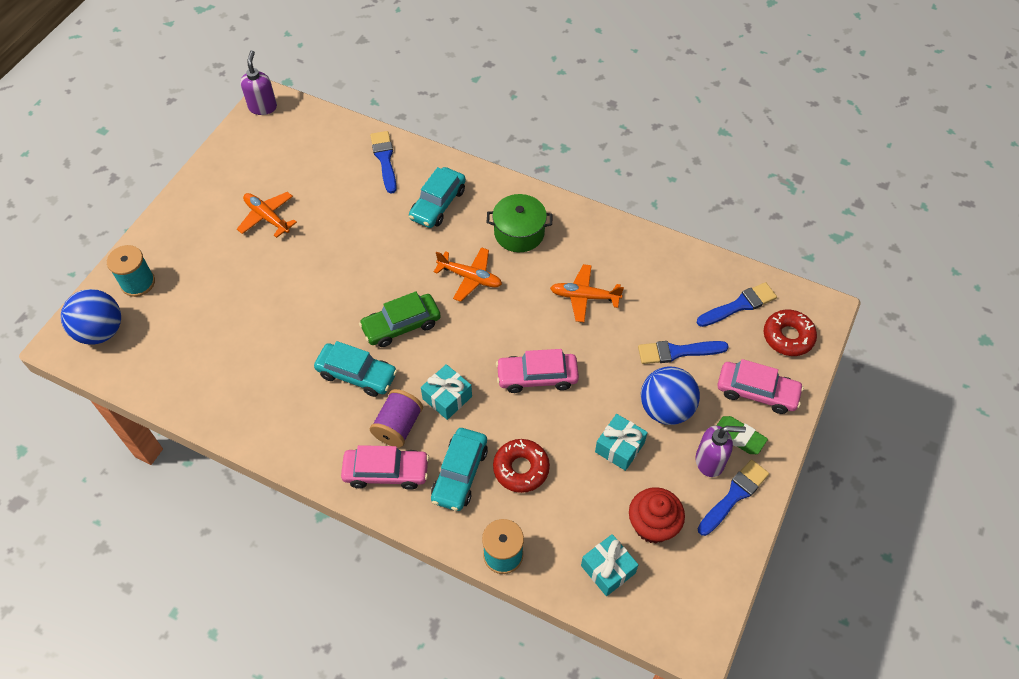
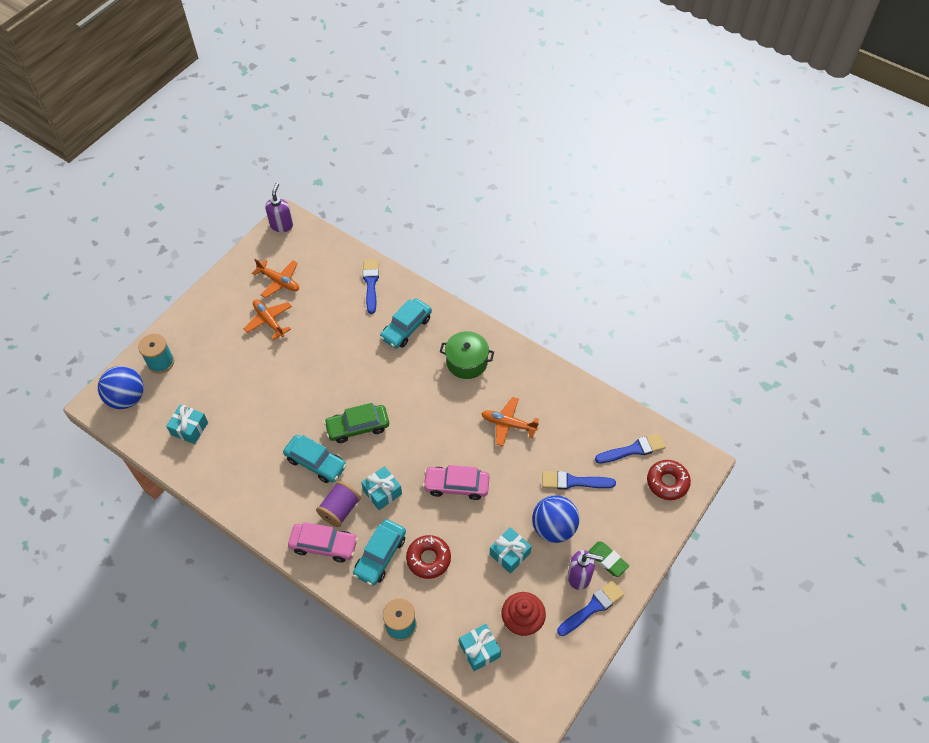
camera: 10 degrees right, 0 degrees up
orange plane [434,247,502,302] -> orange plane moved to [252,259,299,298]
pink car [717,359,804,414] -> none
none -> turquoise gift [166,405,208,444]

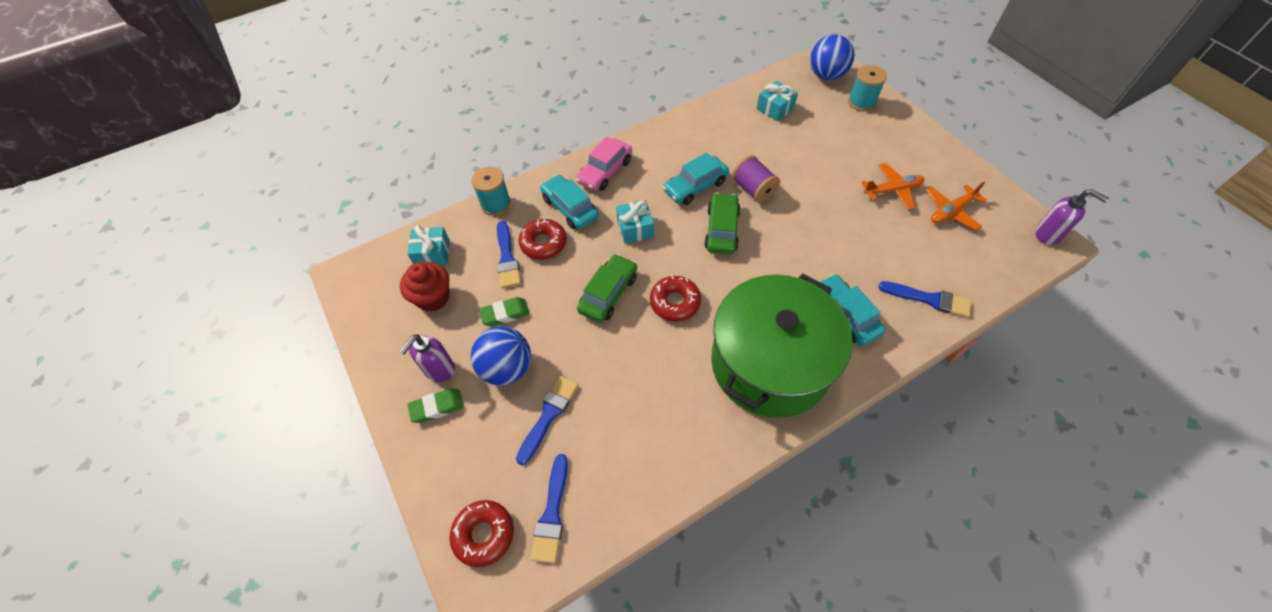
camera: 115 degrees right, 0 degrees up
purple spool [316,481,361,527] -> purple spool moved to [732,155,780,203]
pink car [423,465,490,500] -> green car [577,254,637,323]
green pot [440,331,494,379] -> green pot [711,274,853,418], size x2.10
orange plane [481,397,539,446] -> none
turquoise gift [490,527,532,574] -> green eraser [479,297,530,326]
blue brush [557,581,625,636] -> blue brush moved to [497,221,521,288]
none -> red donut [650,275,701,322]

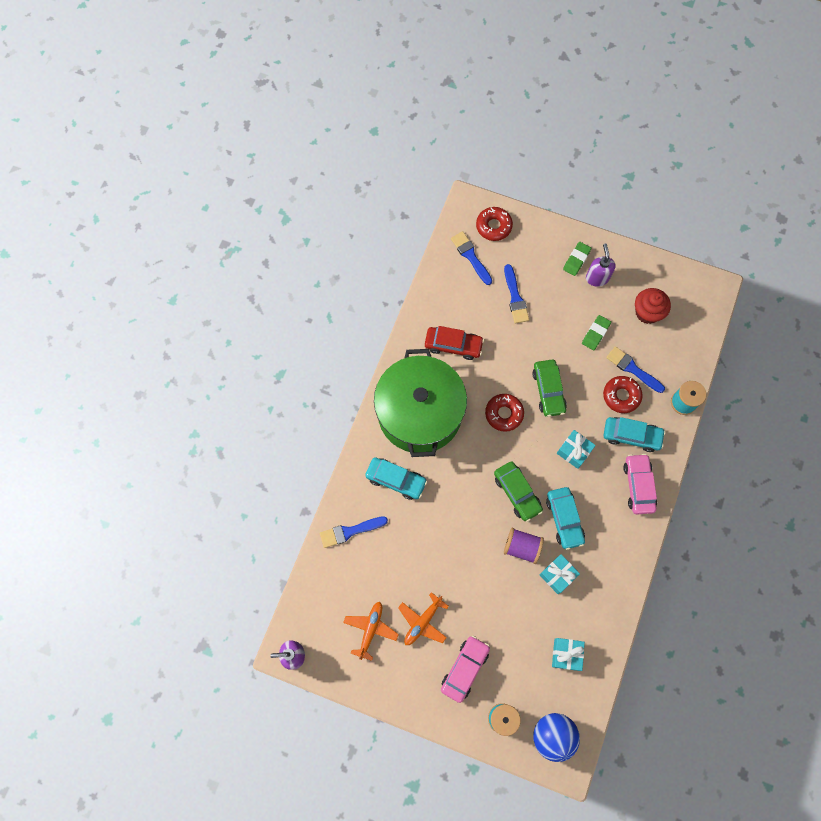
camera: 140 degrees right, 15 degrees up
turquoise gift [407,225,450,265] -> turquoise gift moved to [539,554,580,594]
blue ball [471,327,531,386] -> none
turquoise car [663,153,729,205] -> turquoise car turned 150 degrees clockwise [546,487,585,550]
none -> red car [425,326,484,360]
none -> pink car [441,636,490,703]

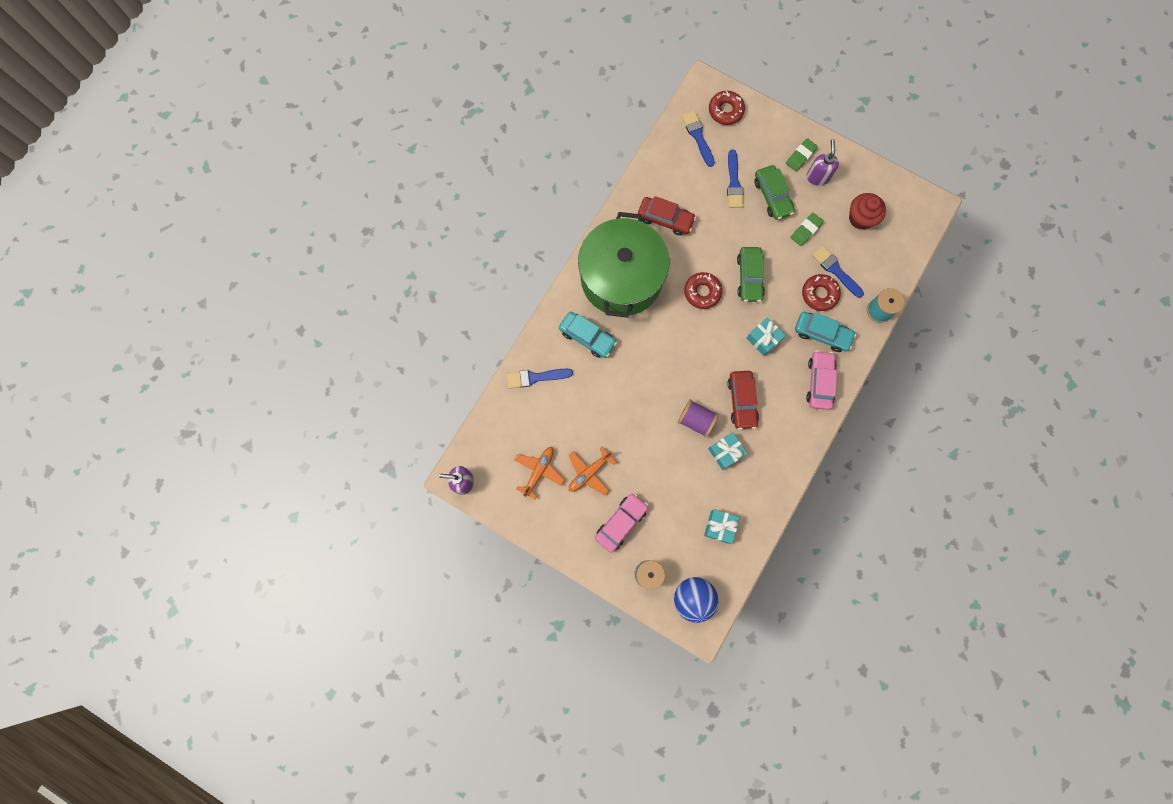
camera: 10 degrees right, 5 degrees up
green car [494,461,543,522] -> green car moved to [754,165,795,220]
turquoise car [546,487,585,550] -> red car [727,371,759,430]

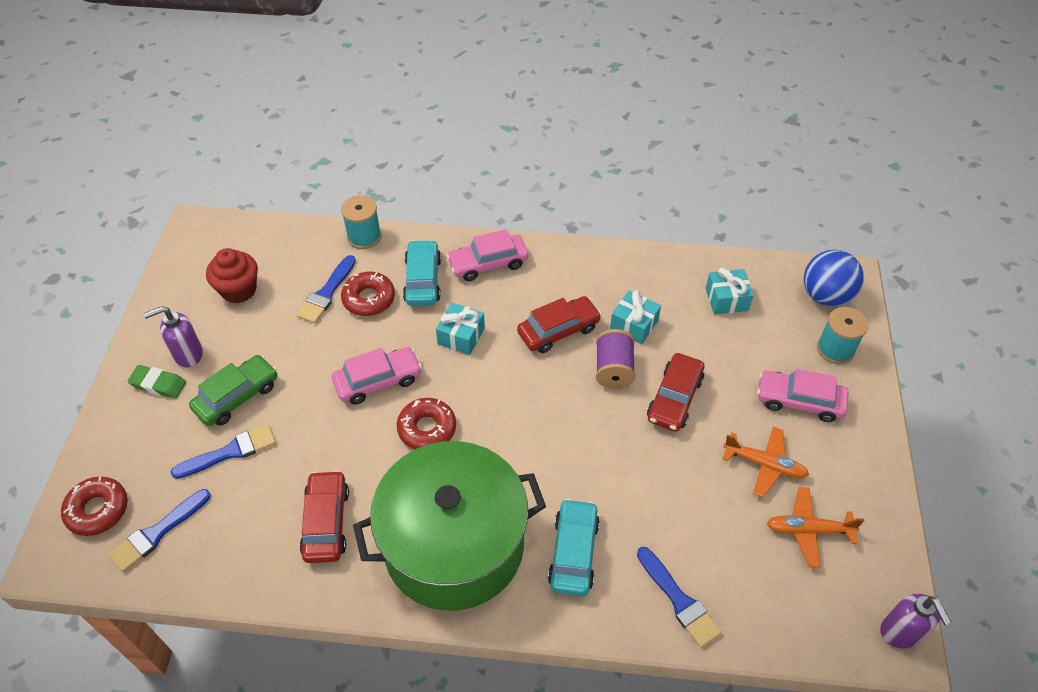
camera: 115 degrees left, 25 degrees down
green car [737,247,765,302] -> pink car [332,347,422,404]
green eraser [791,213,824,246] -> none
none -> red car [647,353,704,432]

